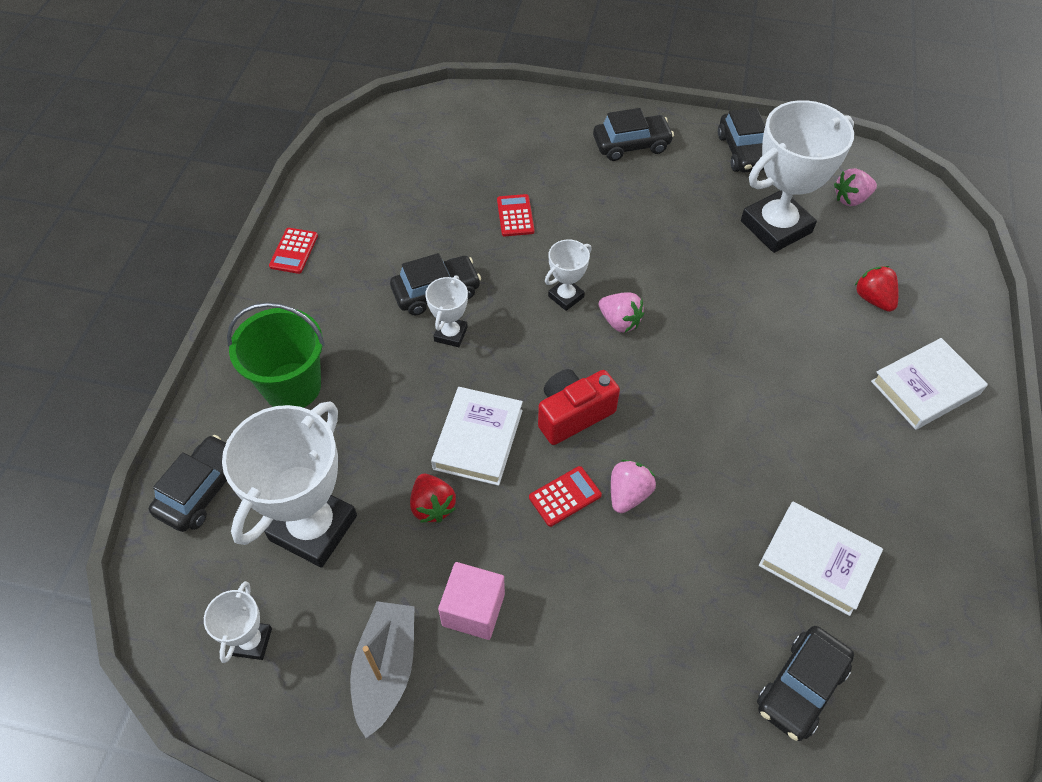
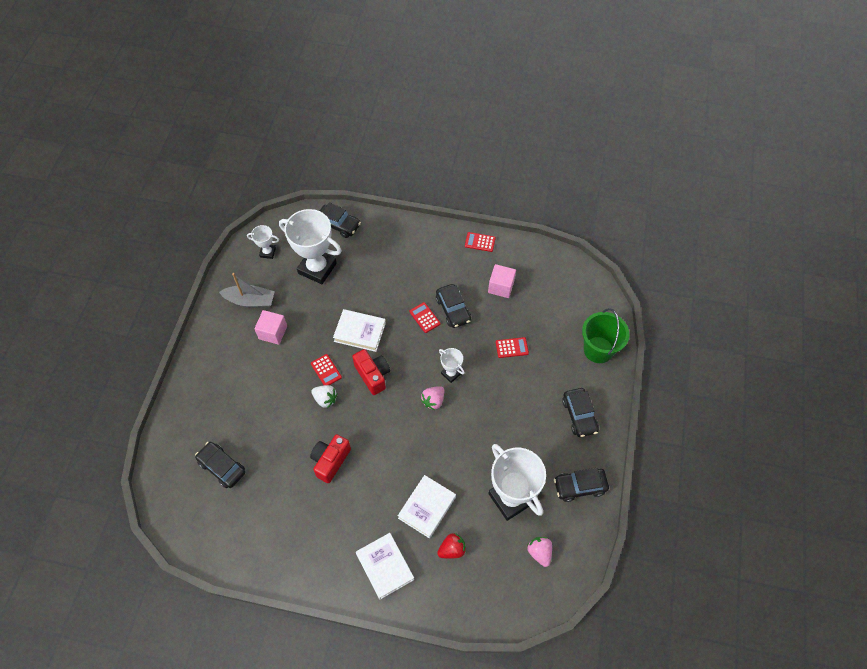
camera: 90 degrees right, 5 degrees up
green bucket [227,302,325,408] -> green bucket moved to [582,308,629,363]
red strawberry [410,474,456,523] -> none
white trophy [425,275,468,347] -> red calculator [409,302,440,333]
pink strawberry [611,460,656,513] -> white strawberry [311,385,337,408]
white book [759,502,883,616] -> white book moved to [398,475,456,538]
none -> red camera [310,434,351,483]
none -> pink cube [488,264,516,298]

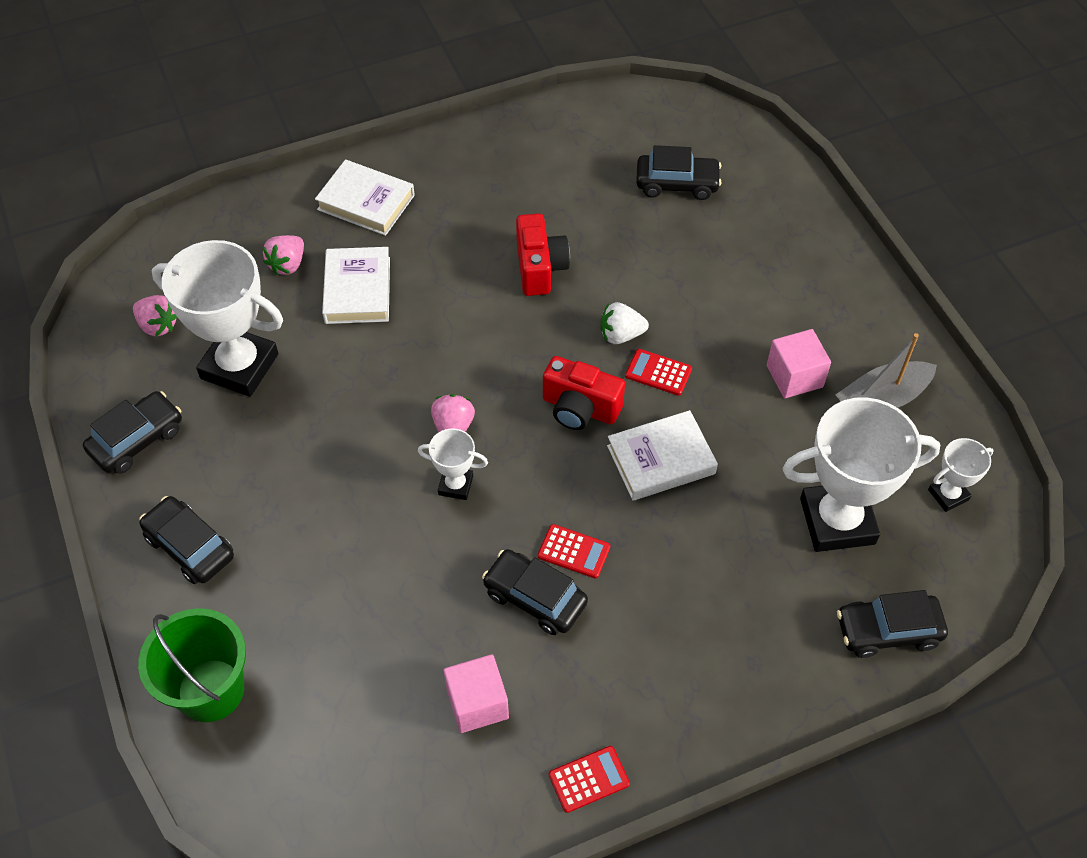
camera: 145 degrees right, 5 degrees down
red strawberry [437,533,466,559] -> pink strawberry [263,235,304,275]
red calculator [496,337,529,358] -> none

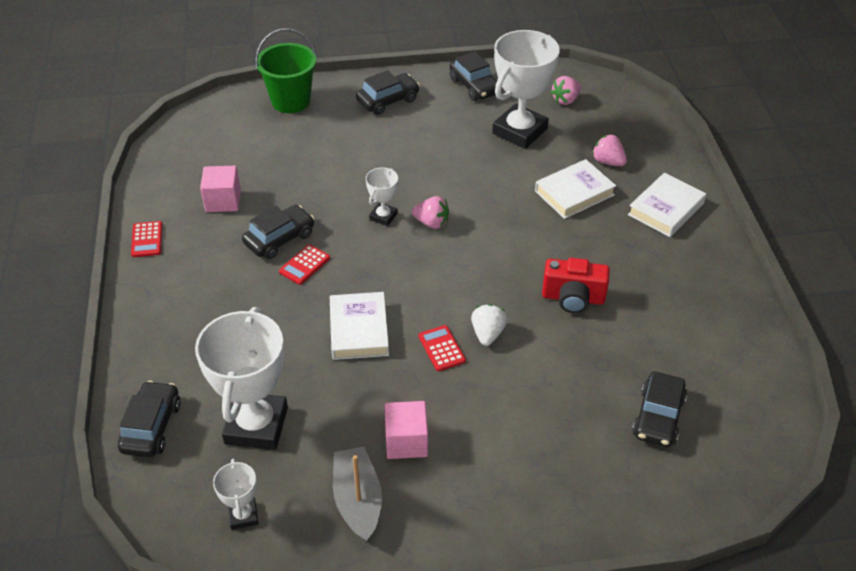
camera: 105 degrees right, 10 degrees down
white book [322,247,390,324] -> white book turned 45 degrees counterclockwise [535,159,616,219]
red camera [543,356,625,430] -> none
red calculator [625,349,692,396] -> red calculator turned 60 degrees counterclockwise [419,325,466,371]

